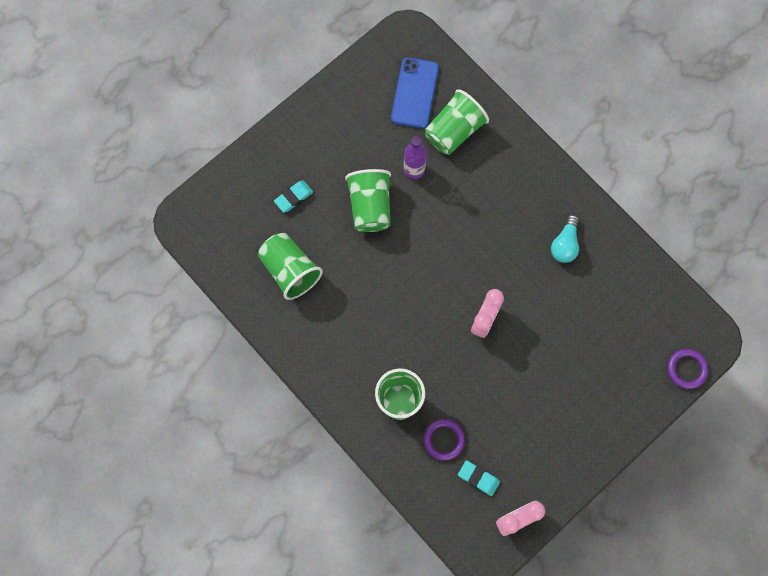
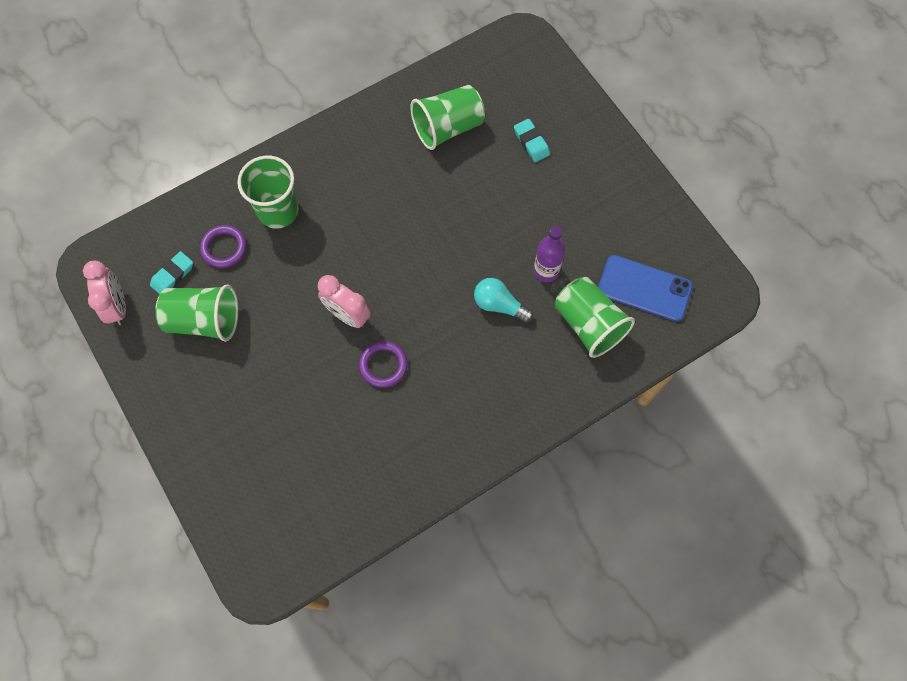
camera: 100 degrees right, 5 degrees down
green cup [345,169,391,232] -> green cup moved to [155,284,238,342]
turquoise light bulb [551,214,579,263] -> turquoise light bulb moved to [474,278,534,323]
purple ring [667,349,708,389] -> purple ring moved to [359,341,408,388]

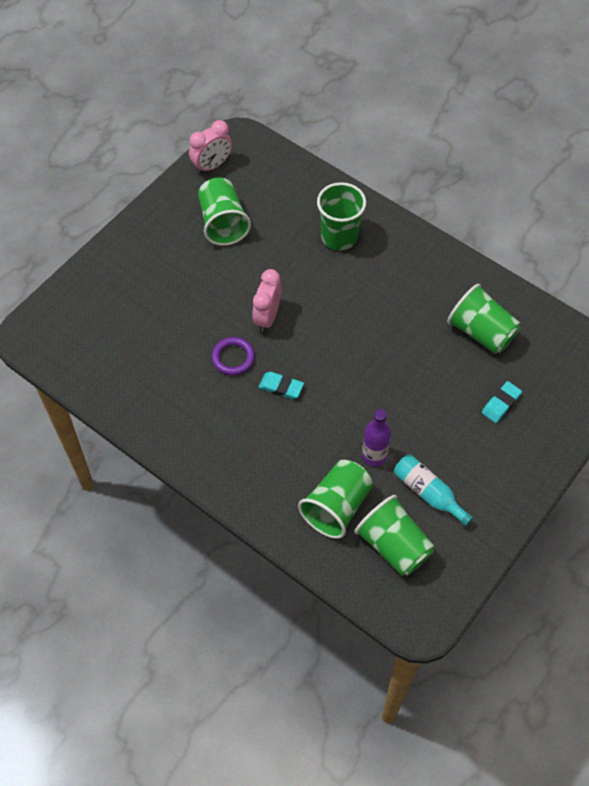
camera: 70 degrees right, 10 degrees down
turquoise eraser [150,251,193,294] -> turquoise eraser moved to [258,372,304,399]
purple ring [200,225,247,268] -> none
turquoise light bulb [474,278,534,323] -> none
blue phone [598,255,693,322] -> green cup [355,495,435,576]
none -> turquoise bottle [394,454,473,526]

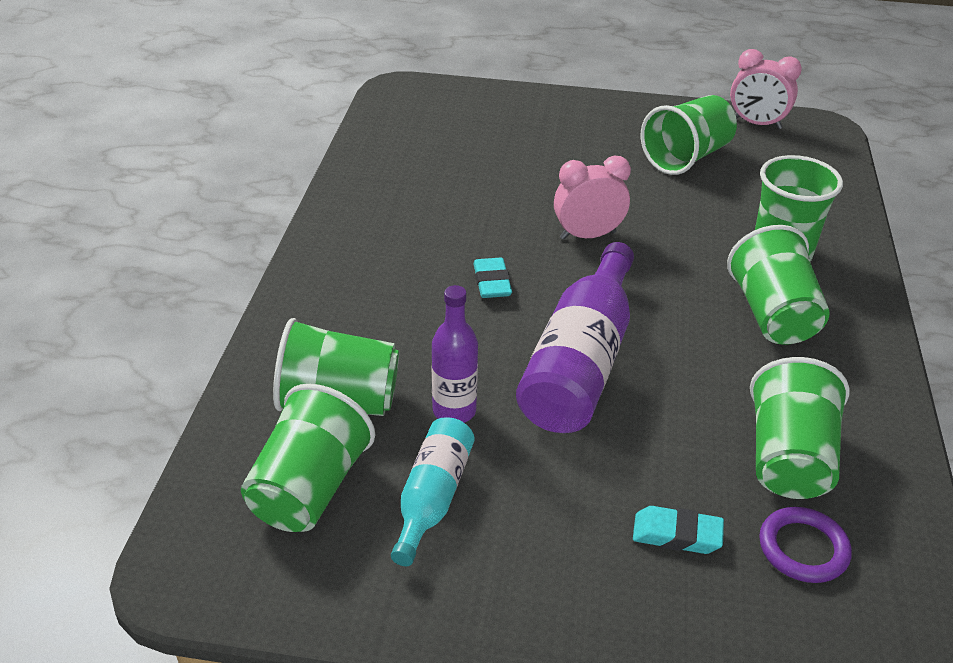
camera: 60 degrees right, 20 degrees down
purple ring [212,337,255,375] -> purple ring moved to [759,507,852,583]
none -> purple bottle [516,242,634,433]
none -> green cup [727,225,830,345]

